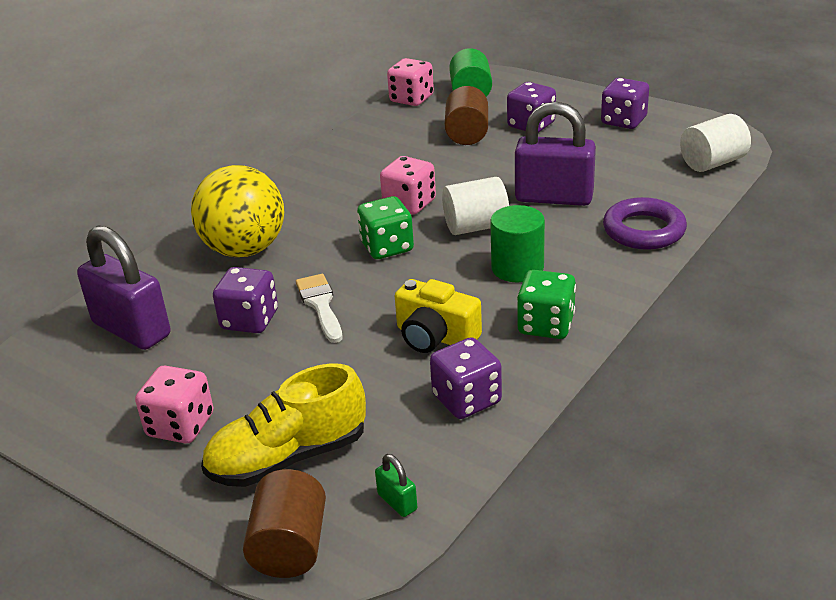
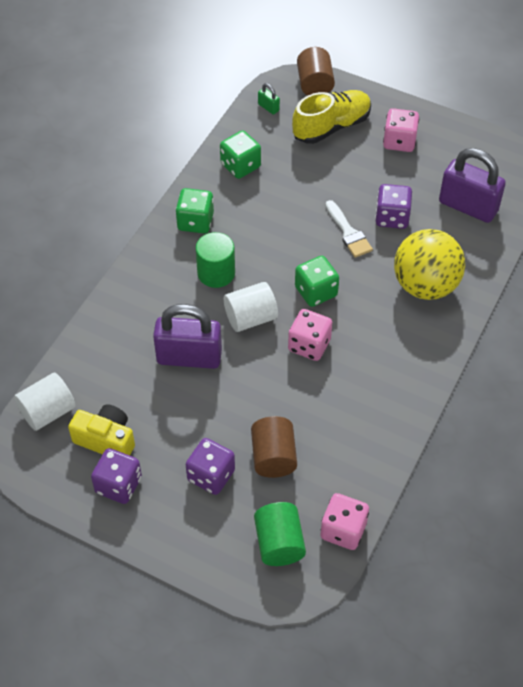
camera: 170 degrees right, 20 degrees up
yellow camera [395,279,482,353] -> yellow camera moved to [68,404,135,455]
purple dice [430,337,502,419] -> green dice [220,130,261,179]
purple ring [603,197,687,250] -> none

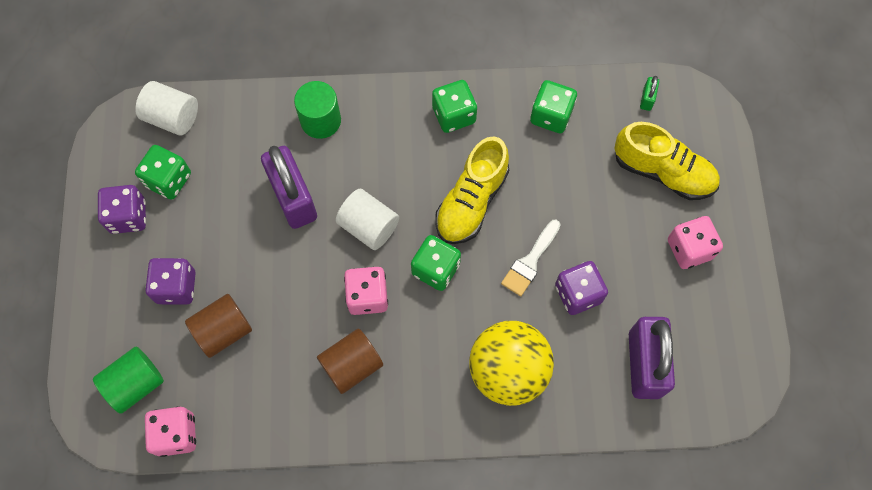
camera: 60 degrees right, 15 degrees up
yellow camera [68,404,135,455] -> green dice [135,145,191,200]
green cylinder [196,232,235,288] -> green cylinder moved to [294,81,341,139]
brown cylinder [297,47,335,96] -> brown cylinder moved to [317,328,383,394]
none -> yellow shoe [435,136,509,244]

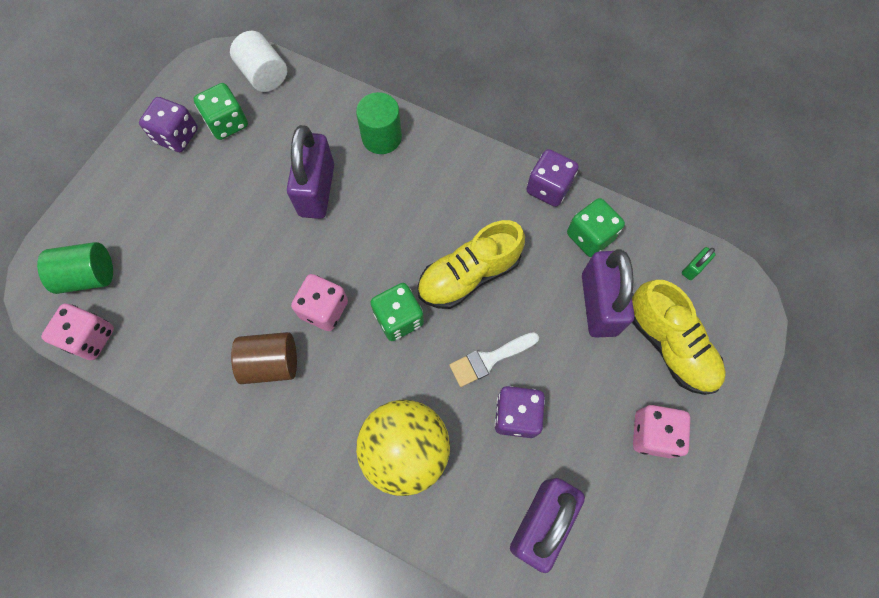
camera: 30 degrees right, 0 degrees up
purple dice [146,258,196,305] -> purple dice moved to [526,149,578,207]
brown cylinder [185,294,252,358] -> none
white cylinder [336,189,399,250] -> none
green dice [432,80,477,133] -> none
none -> purple padlock [582,249,634,337]

